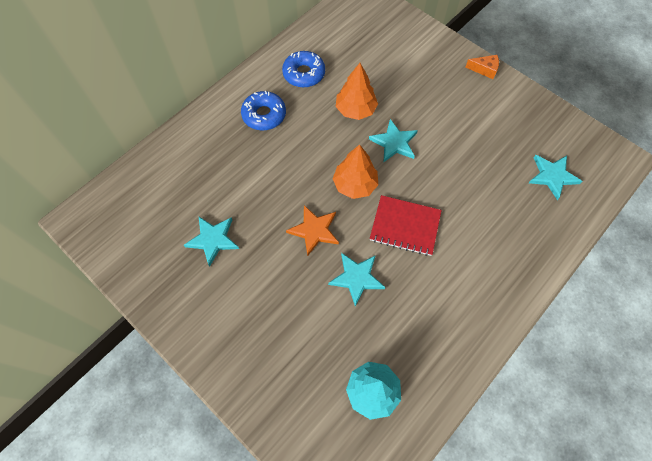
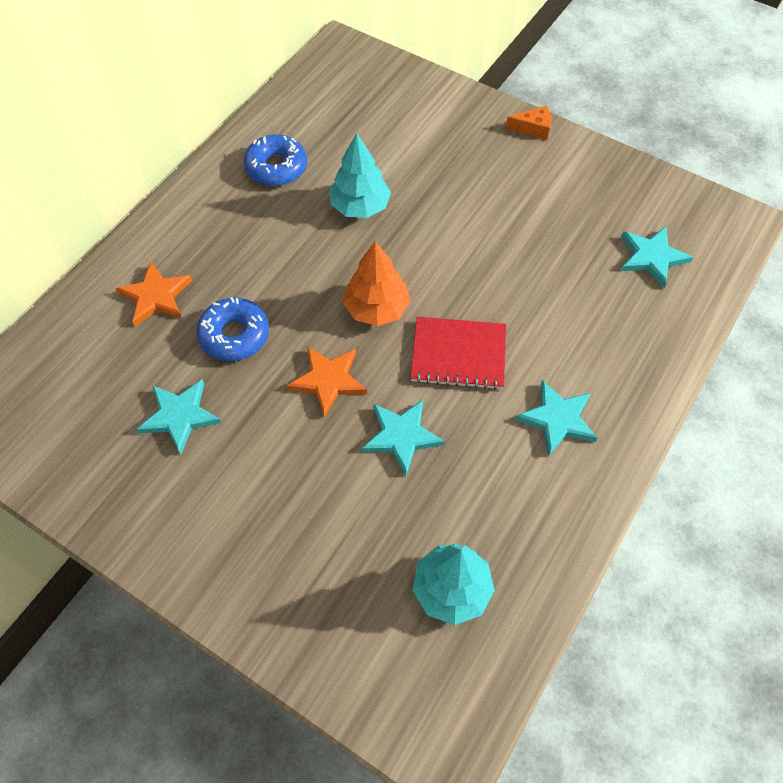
camera: 10 degrees left, 5 degrees down
blue donut [241,91,286,130] -> blue donut moved to [196,297,269,361]
orange tree [336,63,378,120] -> turquoise tree [329,133,391,218]
turquoise star [369,119,418,163] -> turquoise star moved to [515,380,597,457]
none -> orange star [115,261,192,326]

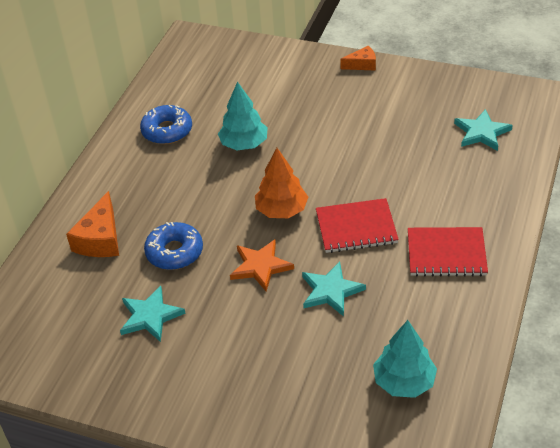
camera: 10 degrees left, 15 degrees down
orange star [115,261,192,326] -> orange cheese [66,191,119,257]
turquoise star [515,380,597,457] -> red notebook [408,227,488,277]

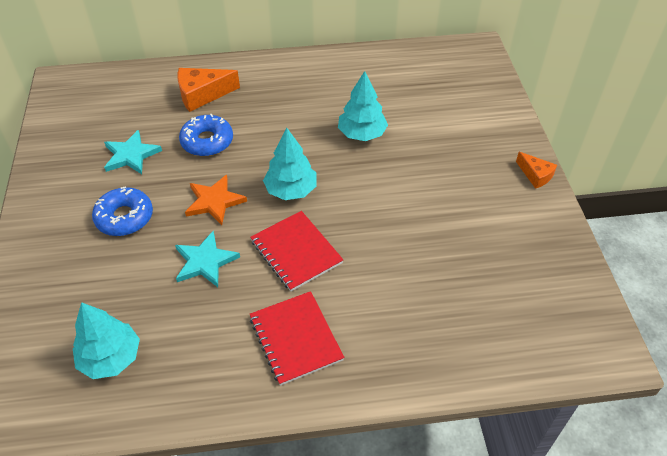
camera: 60 degrees right, 5 degrees up
blue donut [140,105,192,144] -> blue donut moved to [92,186,153,236]
orange tree [255,148,308,218] -> turquoise tree [263,128,317,200]
turquoise star [454,109,513,151] -> none

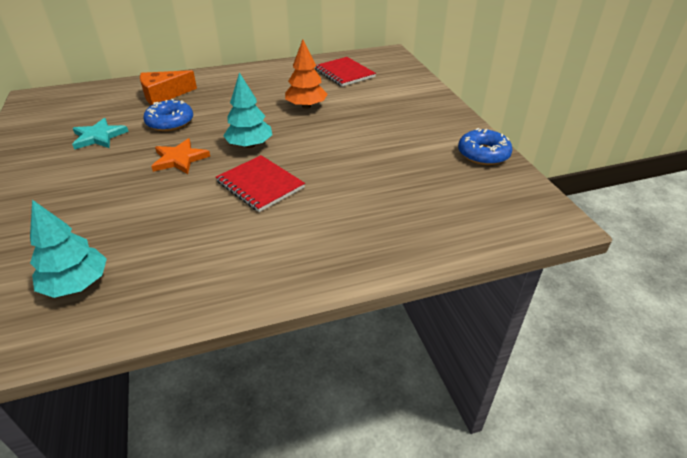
camera: 10 degrees left, 10 degrees down
blue donut [92,186,153,236] -> blue donut moved to [458,128,512,165]
turquoise star [175,231,240,287] -> none
red notebook [250,291,344,386] -> red notebook moved to [315,57,376,87]
turquoise tree [338,71,388,141] -> orange tree [285,39,328,109]
orange cheese [516,152,557,189] -> none

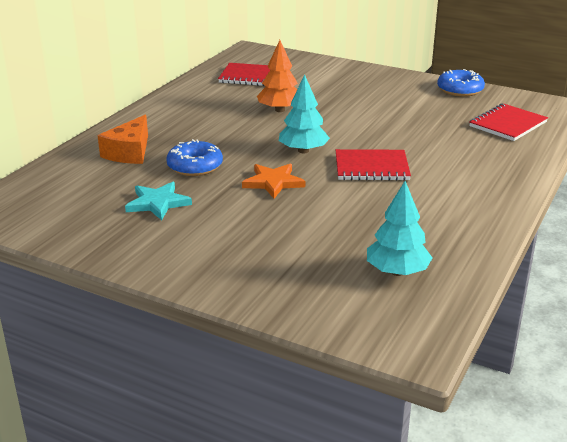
camera: 45 degrees left, 10 degrees down
none -> red notebook [470,103,548,141]

